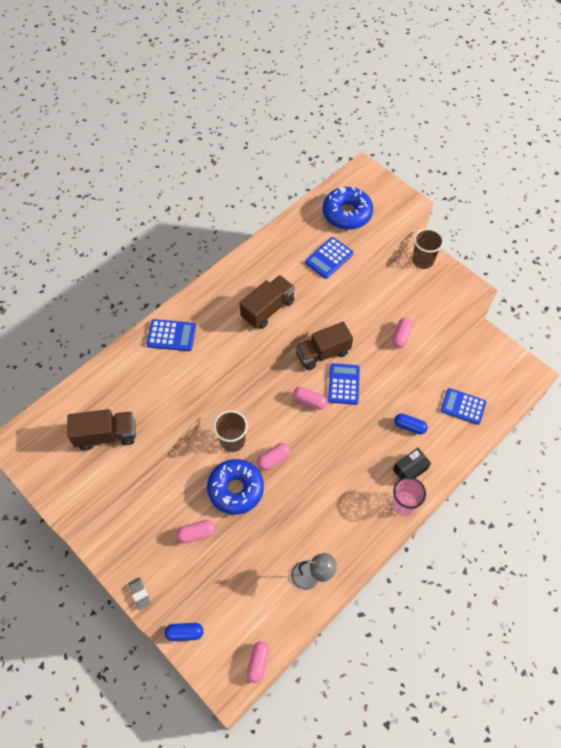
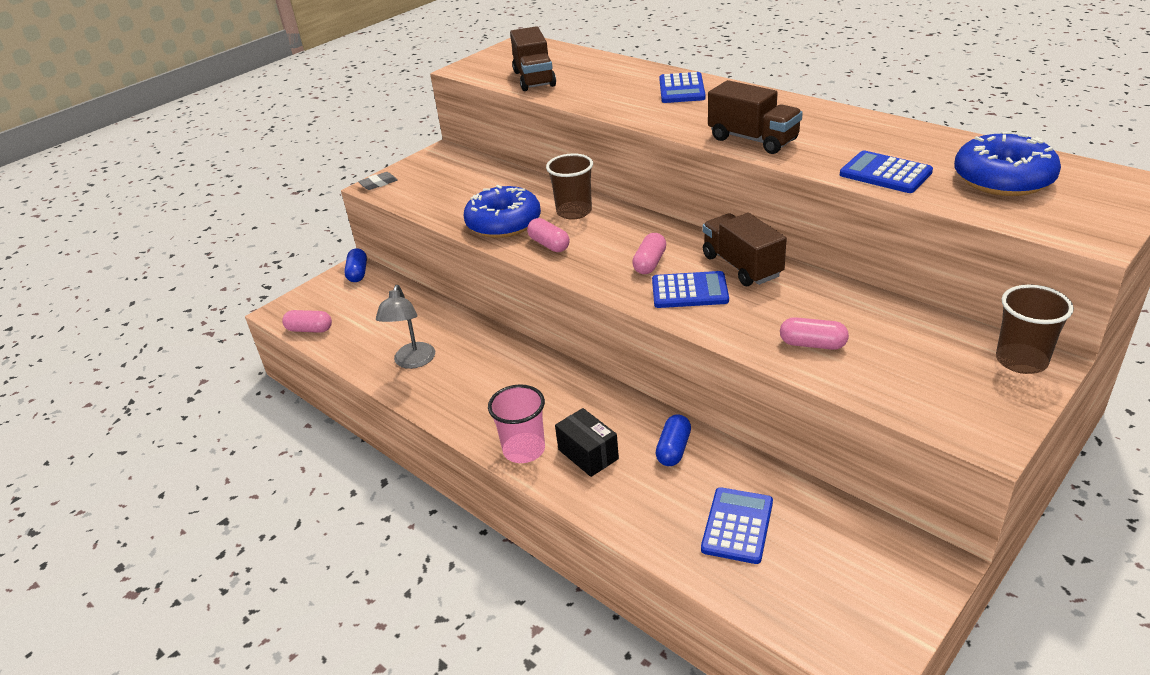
camera: 90 degrees right, 25 degrees down
pink capsule [176,520,215,543] -> none

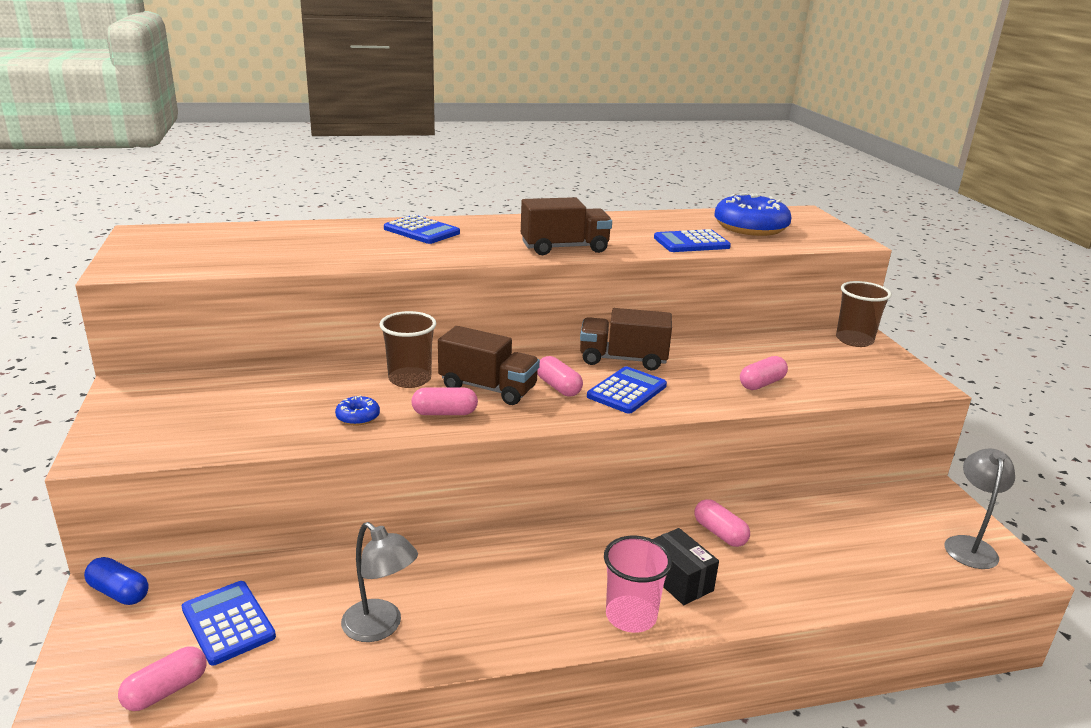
camera: 60 degrees left, 10 degrees down
grey eraser [358,172,398,190] -> none
blue donut [464,185,541,238] -> blue donut [335,395,380,426], size x0.44
brown truck [510,26,556,91] -> brown truck moved to [438,326,540,405]
black box [555,408,619,477] -> black box turned 60 degrees clockwise [653,528,719,605]
blue capsule [655,414,691,466] -> pink capsule [695,499,750,547]
blue calculator [701,487,773,564] -> blue calculator moved to [182,581,276,665]
none -> grey lamp [945,448,1015,569]

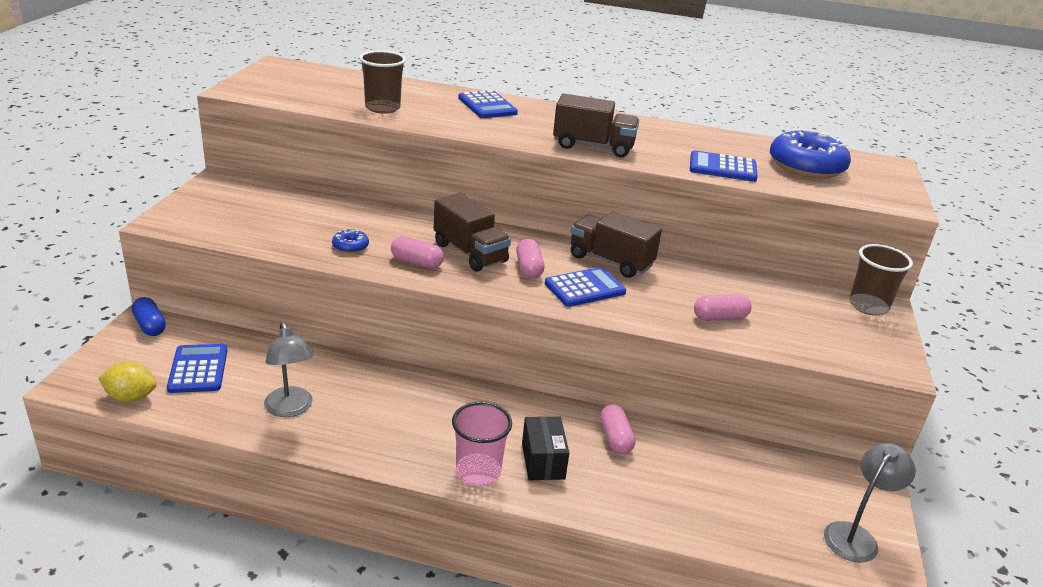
camera: 25 degrees right, 5 degrees up
pink capsule [118,646,207,711] -> yellow lemon [98,361,156,402]
brown cup [379,311,436,388] -> brown cup moved to [359,51,406,114]

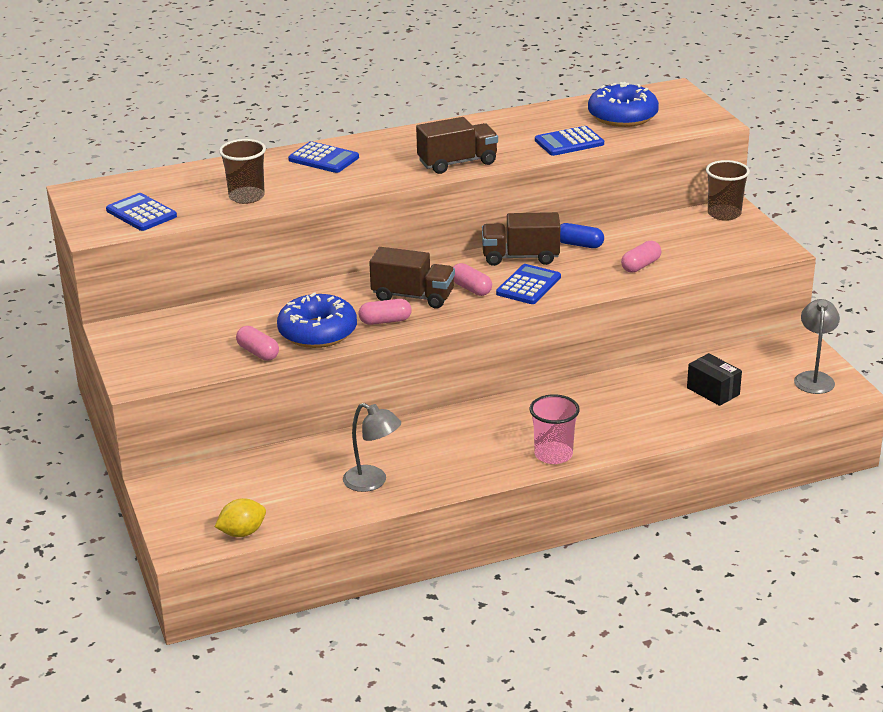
camera: 30 degrees left, 0 degrees up
blue capsule [132,297,166,336] -> blue capsule moved to [560,223,604,248]
blue calculator [167,344,228,393] -> blue calculator moved to [106,193,177,231]
blue donut [332,229,369,253] -> blue donut [277,292,357,348], size x2.27
black box [522,416,569,480] -> black box moved to [687,353,742,406]
pink capsule [600,404,635,454] -> pink capsule moved to [236,326,279,361]

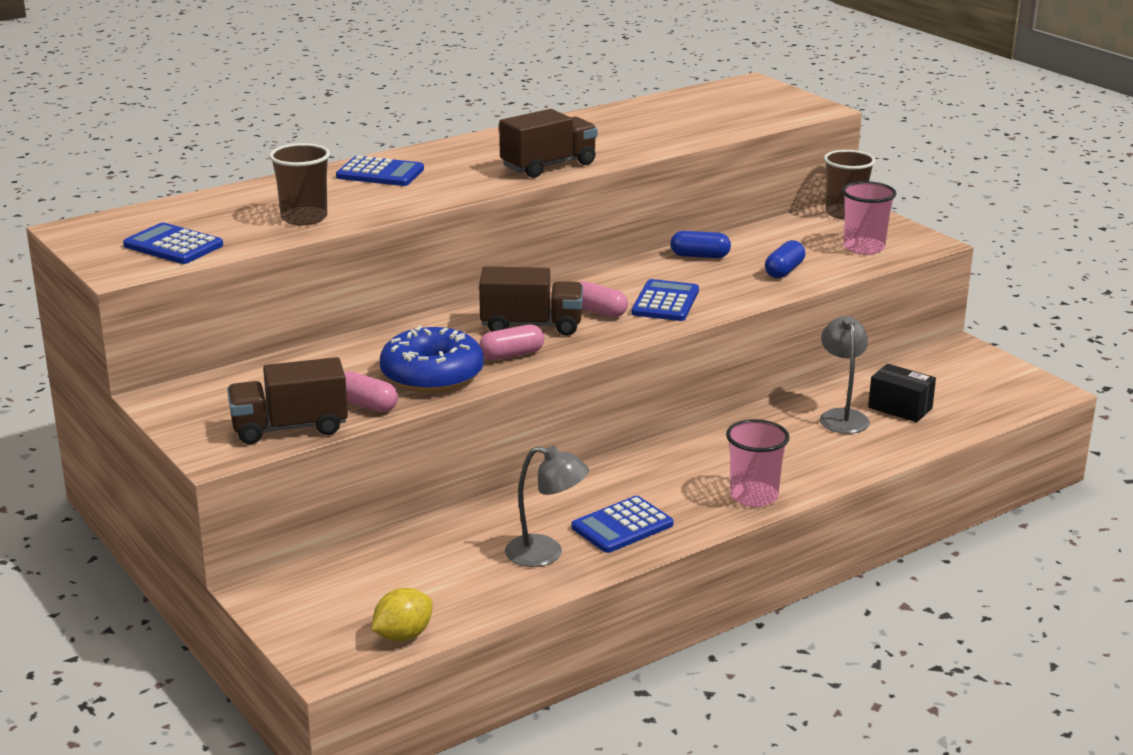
camera: 15 degrees left, 5 degrees down
brown truck [482,212,560,266] -> brown truck moved to [227,357,348,444]
blue calculator [535,126,604,156] -> blue calculator moved to [571,496,673,553]
blue donut [588,82,659,127] -> none
pink capsule [621,241,661,273] -> blue capsule [765,240,805,278]
grey lamp [794,299,840,394] -> grey lamp moved to [819,316,870,434]
none -> pink cup [842,181,896,255]

